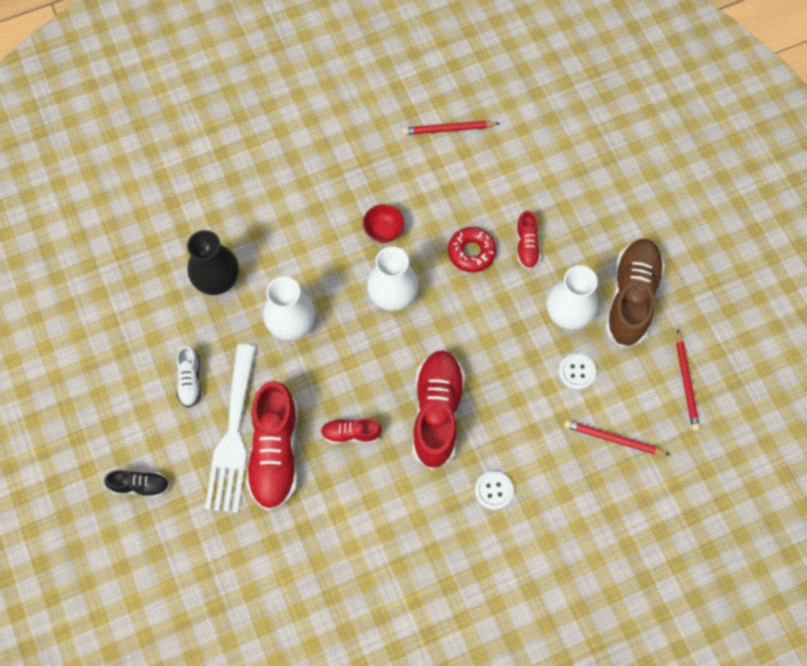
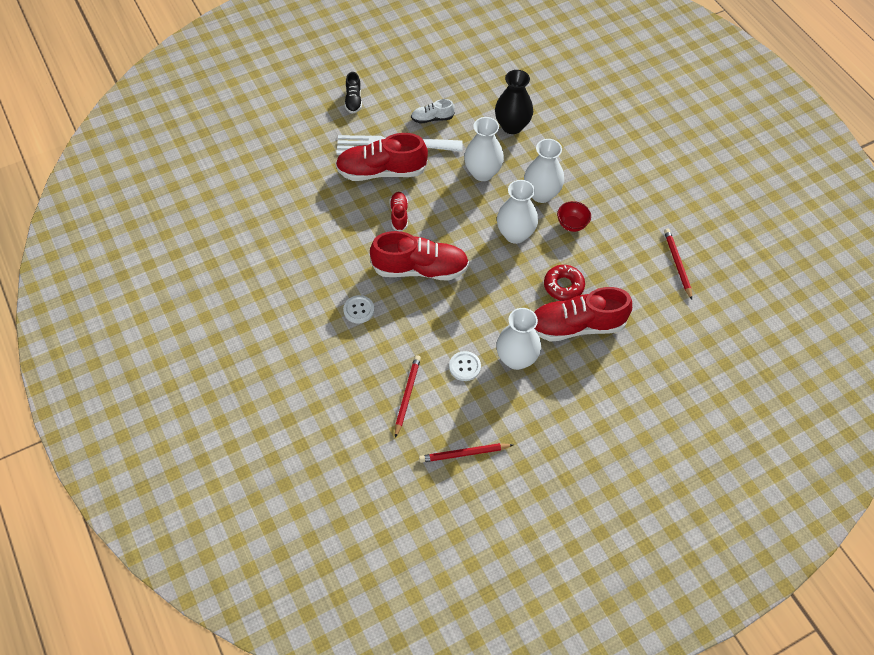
camera: 85 degrees right, 10 degrees down
red shoe [516,211,541,270] -> red shoe [534,287,632,341], size x2.02
brown shoe [605,239,665,348] -> none
none -> white vase [524,139,564,203]

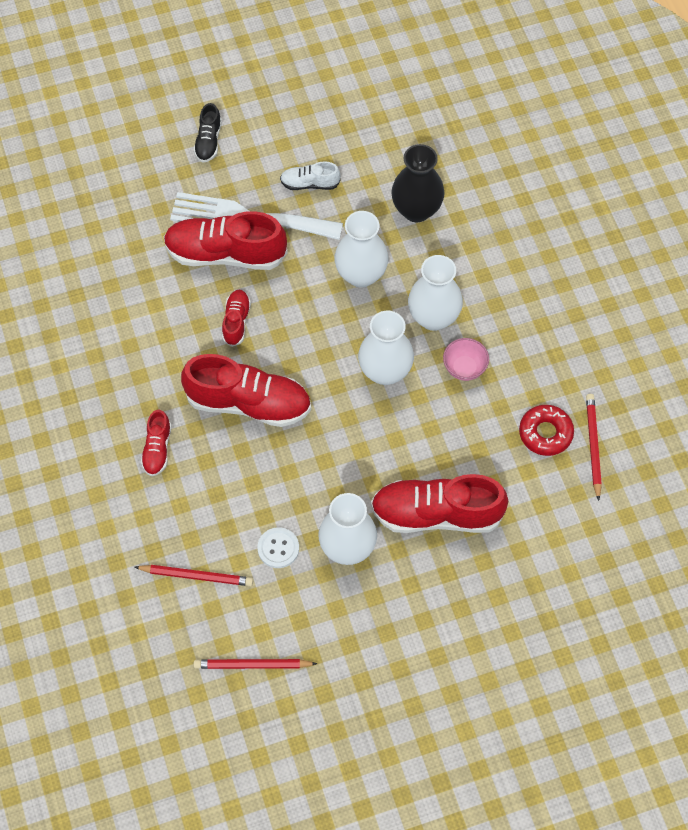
camera: 10 degrees right, 5 degrees up
white button [343,295,374,323] -> red shoe [141,410,171,476]
red pencil [395,355,421,438] -> red pencil turned 75 degrees clockwise [135,565,253,586]
red donut [544,265,585,301] -> red donut moved to [519,405,574,456]
red bowl [557,201,591,232] -> pink bowl [443,338,489,381]

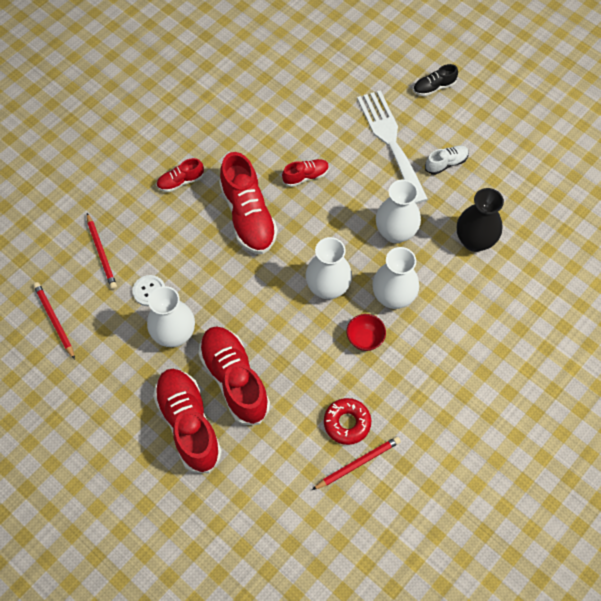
camera: 60 degrees right, 0 degrees up
red shoe [163,211,288,270] -> red shoe moved to [153,369,222,473]
white shoe [280,161,340,190] -> white shoe turned 90 degrees clockwise [425,145,469,175]
pink bowl [443,338,489,381] -> red bowl [347,314,386,351]

